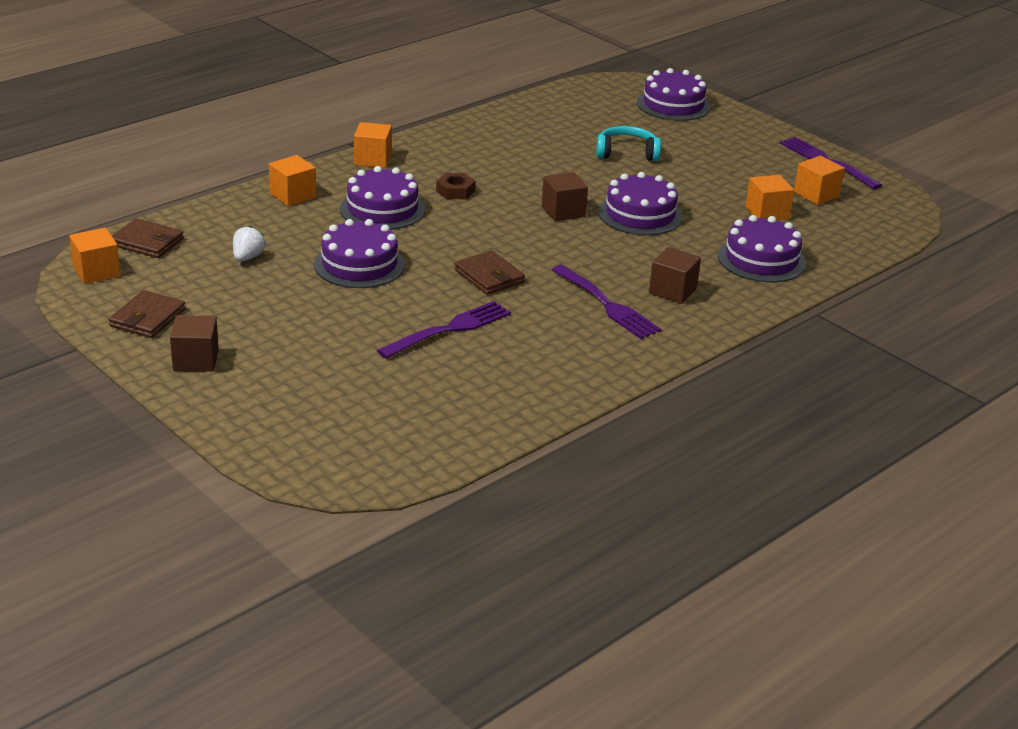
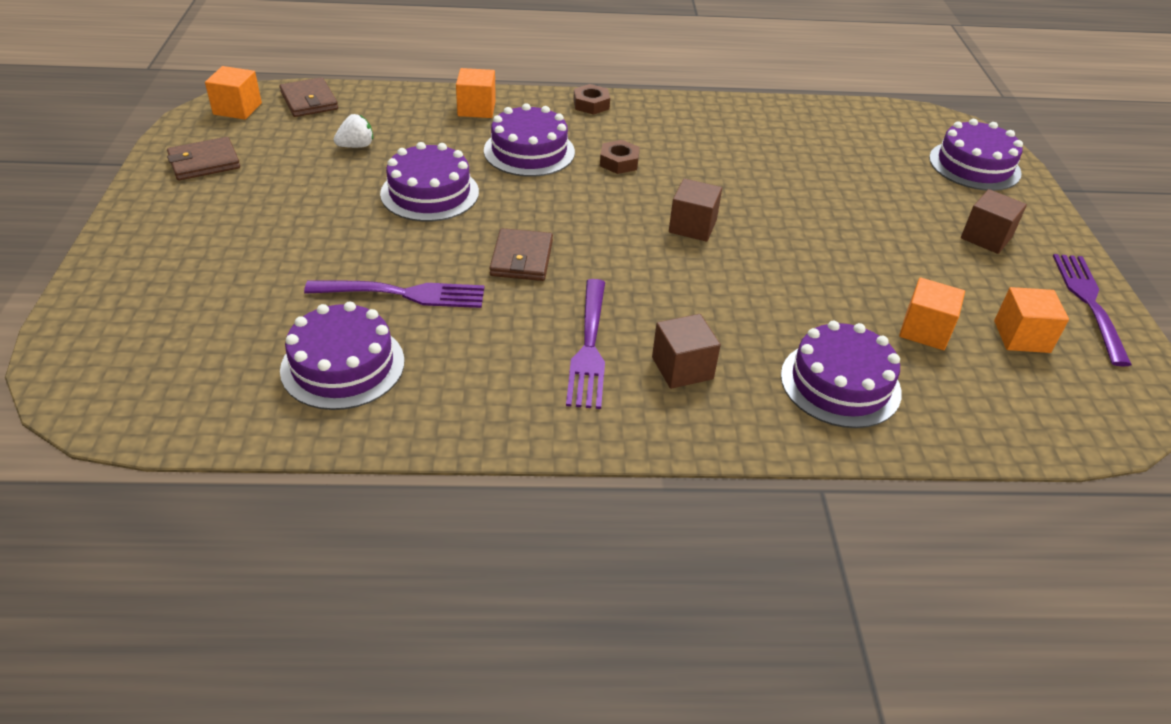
camera: 40 degrees right, 10 degrees up
brown cube [170,315,219,372] -> brown cube moved to [961,189,1027,254]
orange cube [354,122,392,168] -> brown nut [573,84,610,115]
turquoise headphones [596,126,661,161] -> none
purple cake [598,172,683,235] -> purple cake moved to [280,301,404,410]

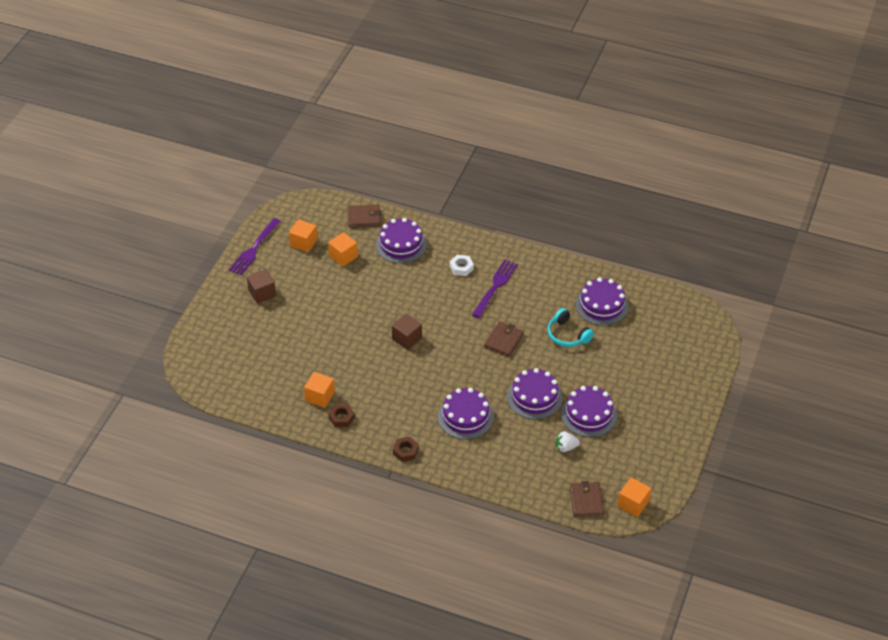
camera: 155 degrees left, 5 degrees up
brown wallet [167,137,240,181] -> brown wallet moved to [347,205,381,228]
purple fork [304,280,485,308] -> turquoise headphones [547,308,594,347]
orange cube [456,68,496,118] -> orange cube moved to [304,372,335,408]
brown nut [600,140,640,174] -> brown nut moved to [328,404,355,427]
brown cube [652,314,721,389] -> white nut [450,255,474,276]
purple cake [929,119,1023,191] -> purple cake moved to [561,386,617,437]

